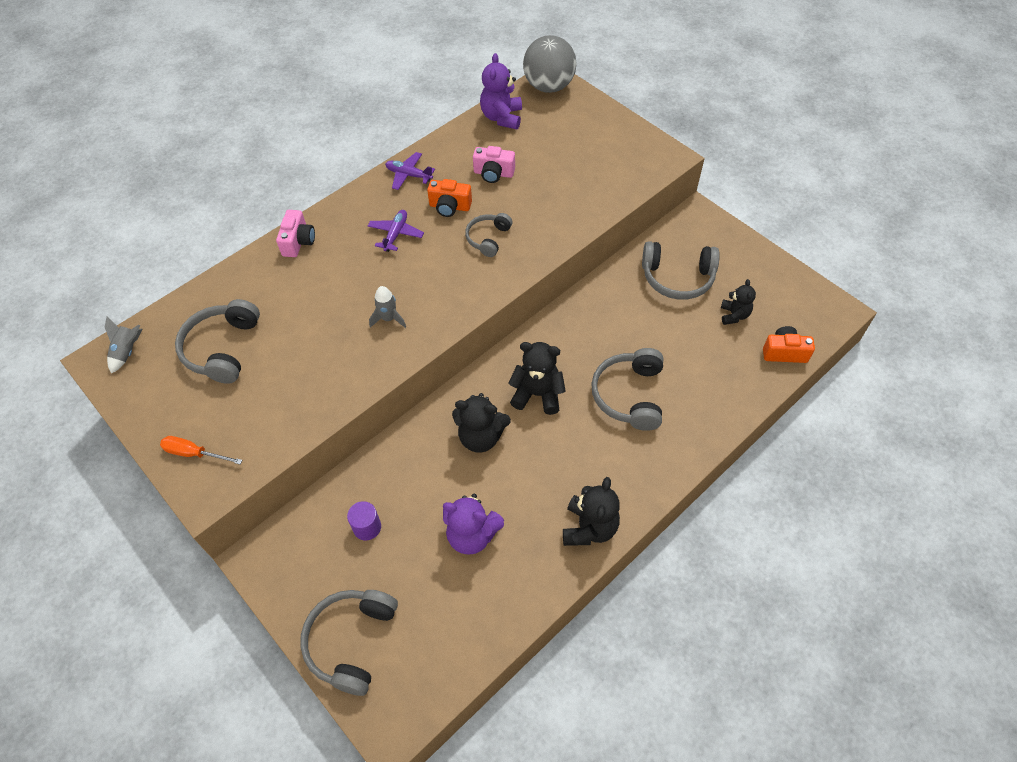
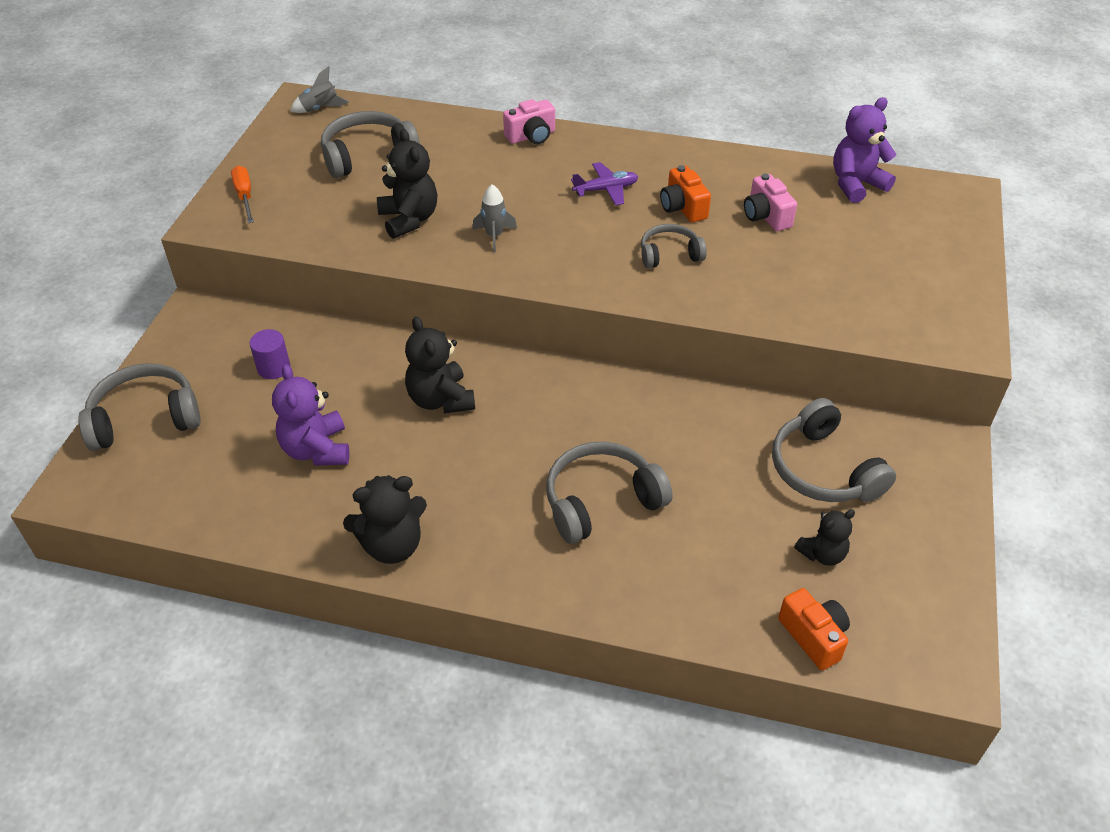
camera: 55 degrees right, 10 degrees down
purple plane [385,152,435,190] -> none
black teddy bear [508,342,566,415] -> black teddy bear moved to [377,129,438,239]
grey ball [523,35,577,93] -> none

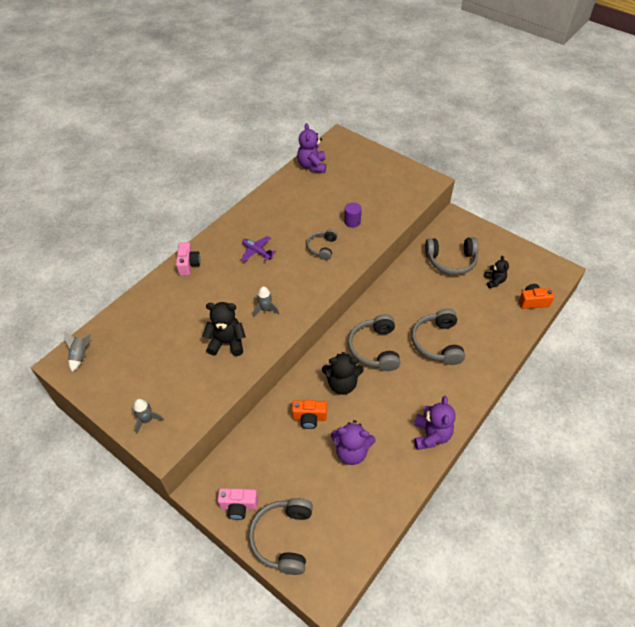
camera: 65 degrees left, 5 degrees up
orange screwdriver [231,166,254,223] -> grey rocket [133,399,164,434]
purple cylinder [250,329,290,379] -> purple cylinder moved to [344,202,362,228]
grey headphones [321,111,420,178] -> grey headphones moved to [348,314,400,371]
black teddy bear [343,475,427,564] -> purple teddy bear [414,396,456,450]
purple plane [571,162,638,206] -> purple plane turned 60 degrees counterclockwise [241,236,276,262]
orange camera [660,165,711,222] -> orange camera moved to [292,400,327,429]
pink camera [744,173,797,231] -> pink camera moved to [218,488,258,520]

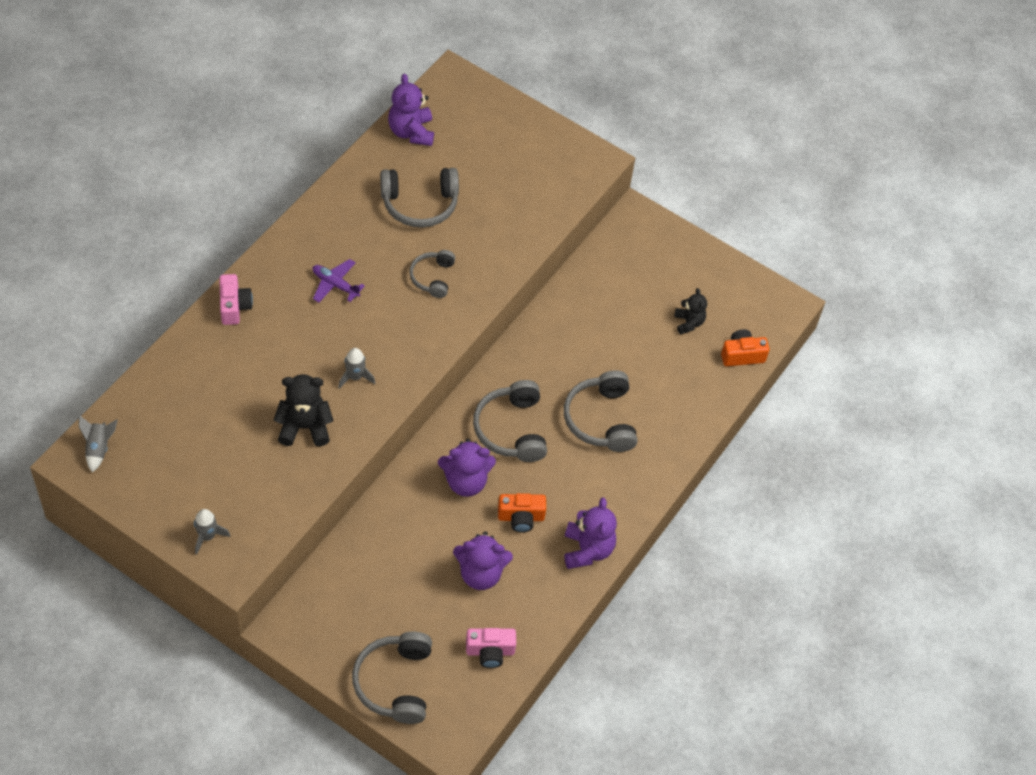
camera: 10 degrees left, 5 degrees up
pink camera [218,488,258,520] -> pink camera moved to [466,628,516,668]
orange camera [292,400,327,429] -> orange camera moved to [498,493,546,532]
black teddy bear [322,352,364,395] -> purple teddy bear [438,439,496,497]
purple cylinder [344,202,362,228] -> none
grey headphones [425,237,478,275] -> grey headphones moved to [380,168,459,228]

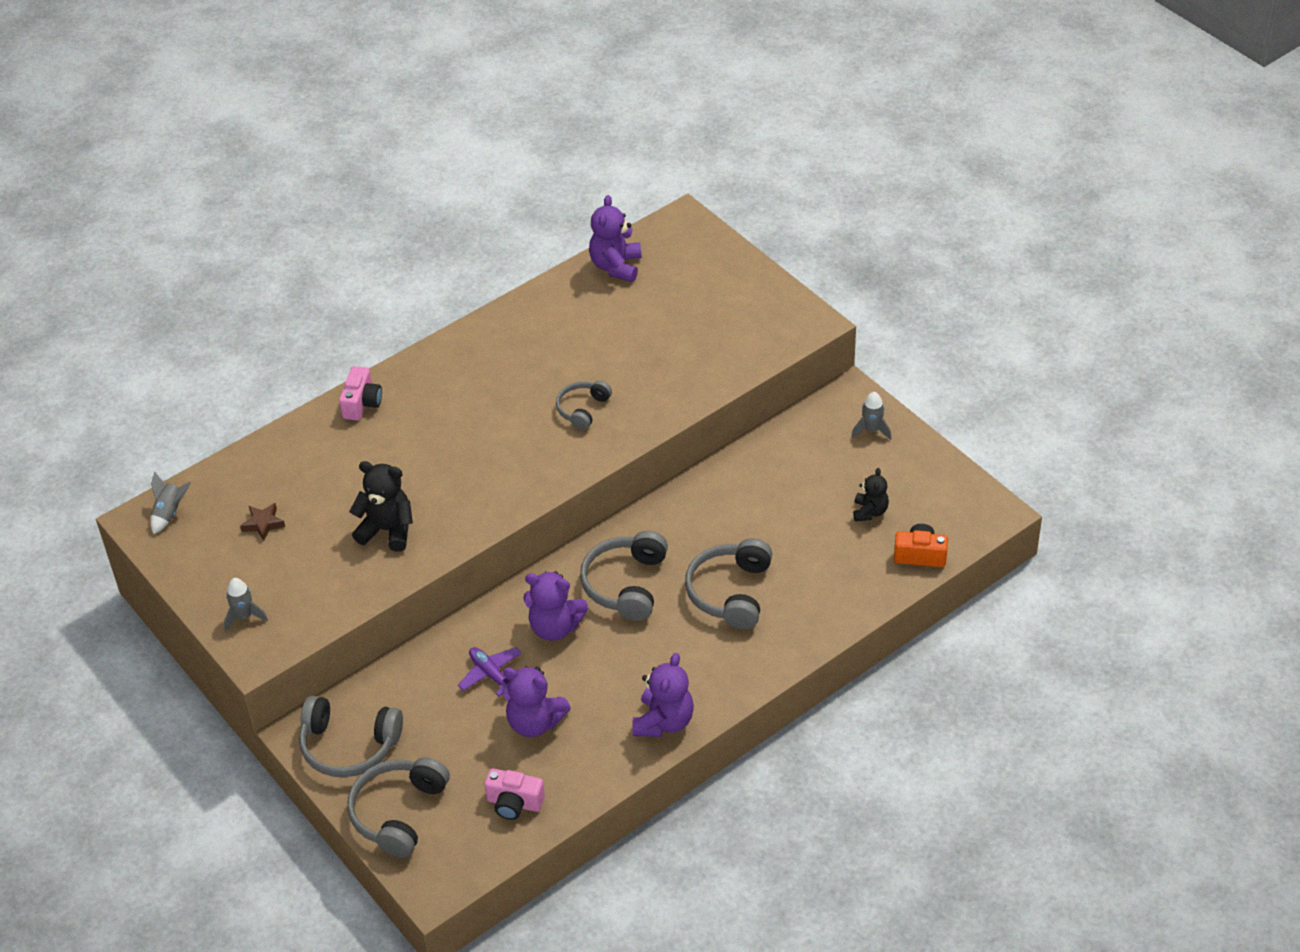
camera: 25 degrees right, 10 degrees down
purple plane [312,259,365,303] -> purple plane moved to [458,647,521,697]
grey rocket [338,348,375,389] -> grey rocket moved to [852,392,892,440]
grey headphones [380,168,459,228] -> grey headphones moved to [299,696,403,777]
orange camera [498,493,546,532] -> none
none -> brown star [240,503,285,541]

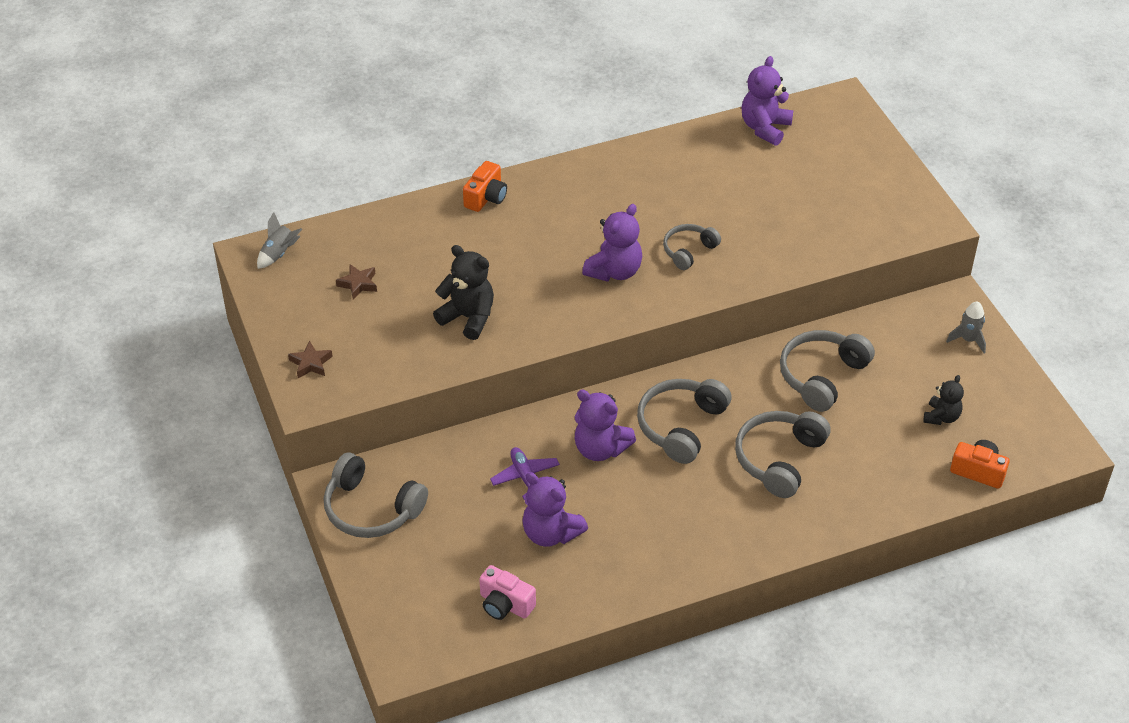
camera: 15 degrees right, 0 degrees up
grey rocket [224,578,268,632] -> brown star [288,341,333,378]
pink camera [339,366,382,421] -> orange camera [463,161,507,212]
grey headphones [347,757,450,858] -> grey headphones moved to [780,330,875,412]
purple teddy bear [632,653,694,737] -> purple teddy bear moved to [582,204,642,282]

